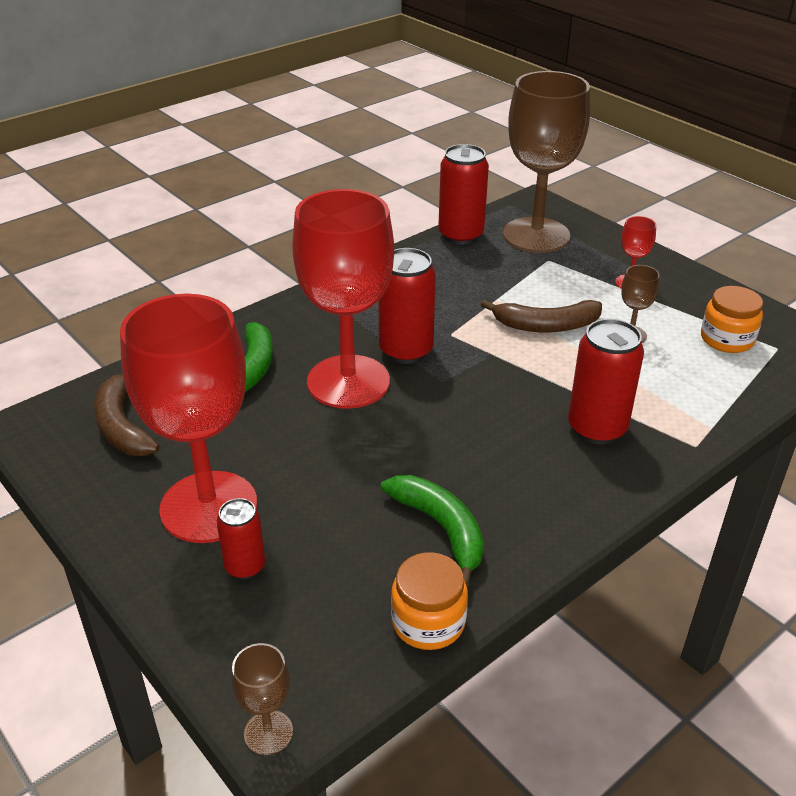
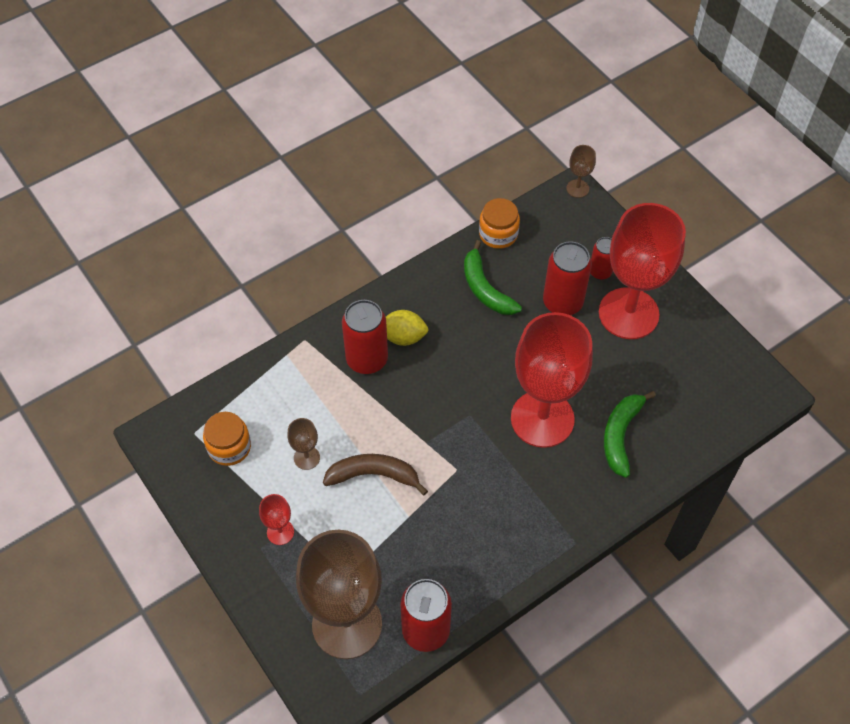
camera: 175 degrees left, 20 degrees up
brown banana [94,374,159,456] -> none
red can [378,248,436,364] -> red can moved to [543,241,592,315]
none -> yellow lemon [386,310,428,346]

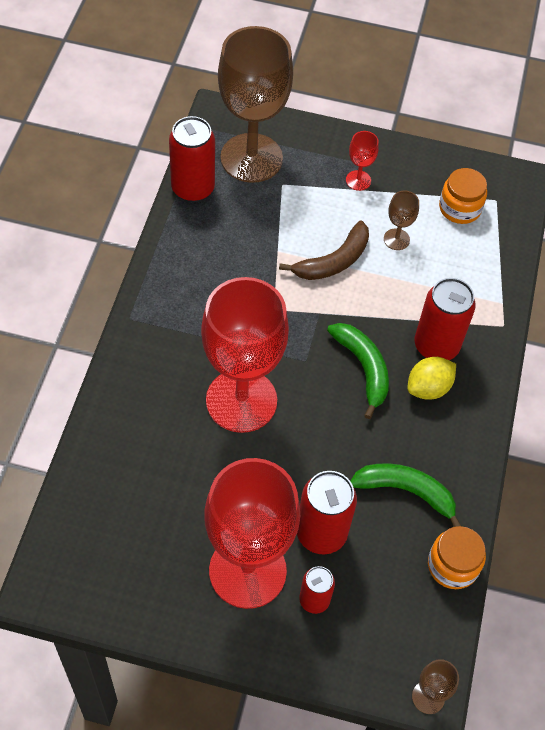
camera: 135 degrees right, 0 degrees up
green banana [604,391,656,478] -> green banana moved to [327,323,389,419]

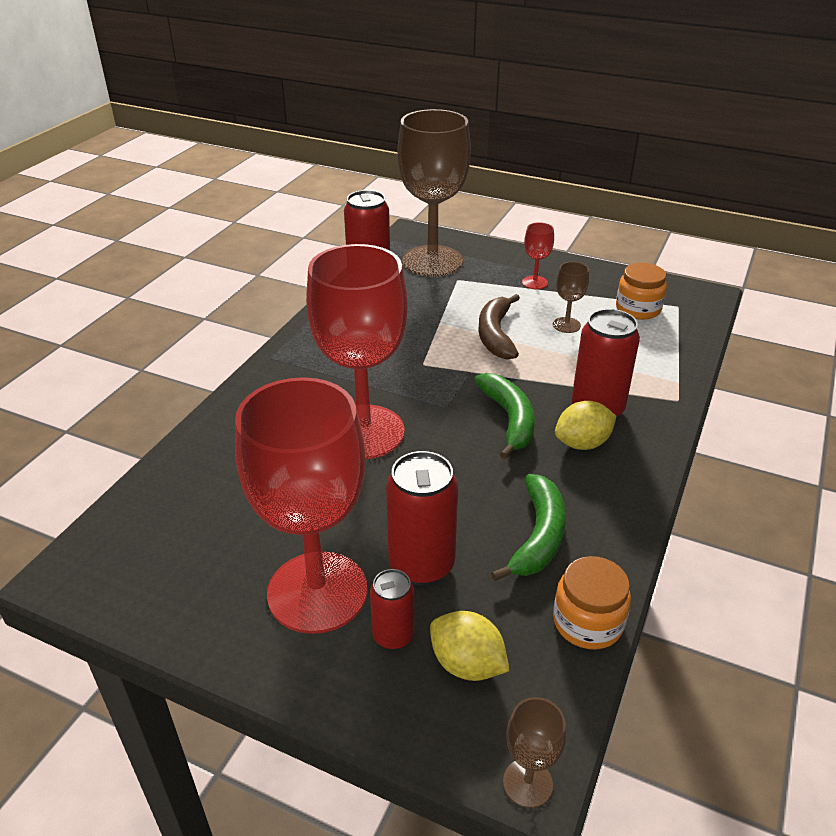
camera: 15 degrees right, 20 degrees down
brown banana [279,221,369,280] -> brown banana turned 120 degrees clockwise [478,294,520,360]
green banana [351,463,461,527] -> green banana turned 75 degrees clockwise [491,474,566,581]
none -> yellow lemon [430,611,510,681]

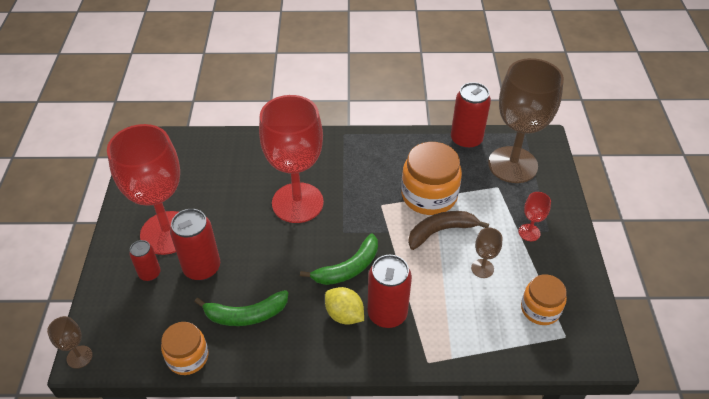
camera: 65 degrees right, 10 degrees up
yellow lemon [430,611,510,681] -> none
none -> orange jar [401,142,462,215]

